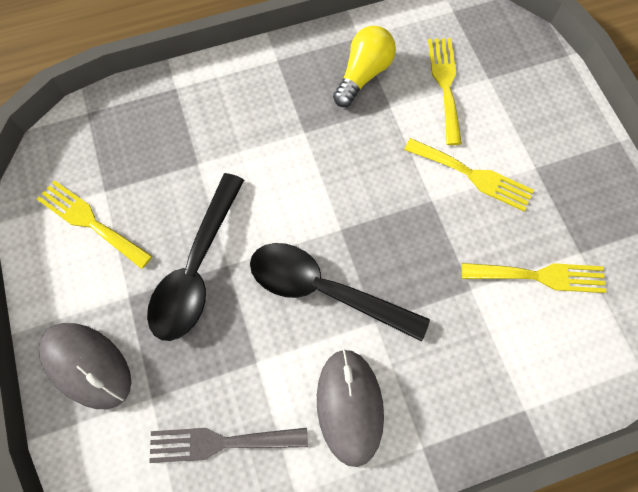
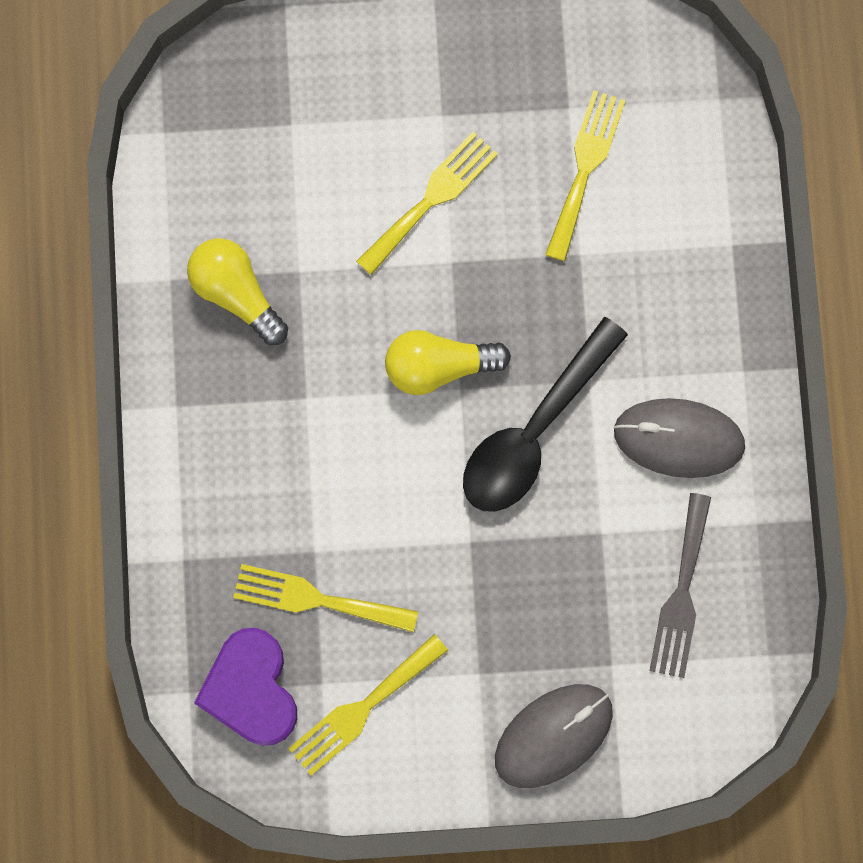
camera: 75 degrees left, 10 degrees up
black spoon [147,173,244,341] -> none
yellow fork [428,38,462,145] -> yellow fork moved to [233,564,418,632]
none -> purple heart [194,628,297,746]
none -> yellow light bulb [385,330,511,395]

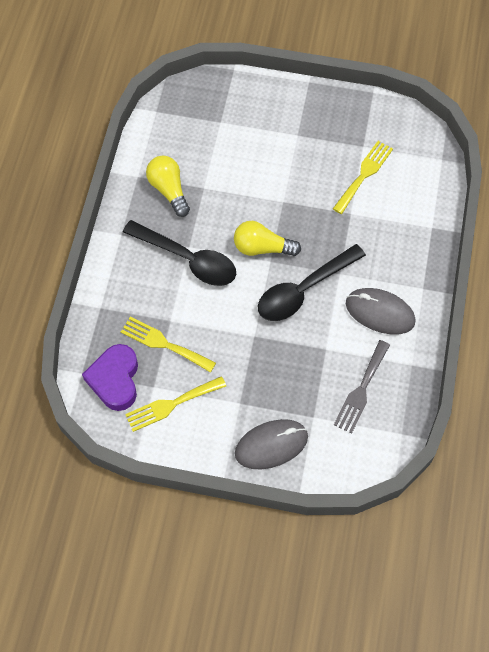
camera: 15 degrees right, 15 degrees down
yellow fork [356,132,498,275] -> none
none -> black spoon [123,220,236,286]

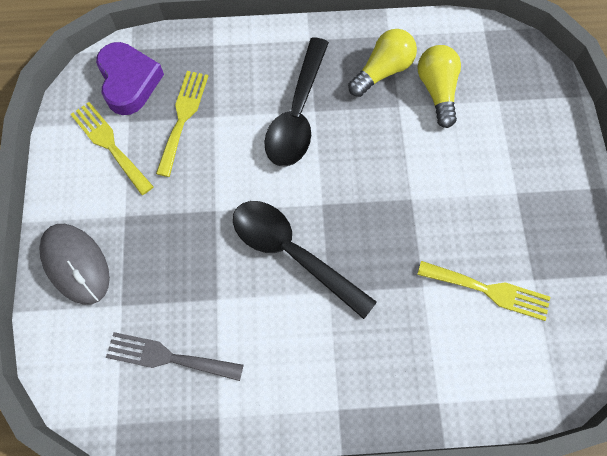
camera: 75 degrees right, 5 degrees up
purple heart [82,344,138,411] -> purple heart turned 90 degrees clockwise [96,42,164,115]
yellow light bulb [234,221,301,256] -> yellow light bulb moved to [417,45,461,128]
grey mouse [346,288,416,334] -> none

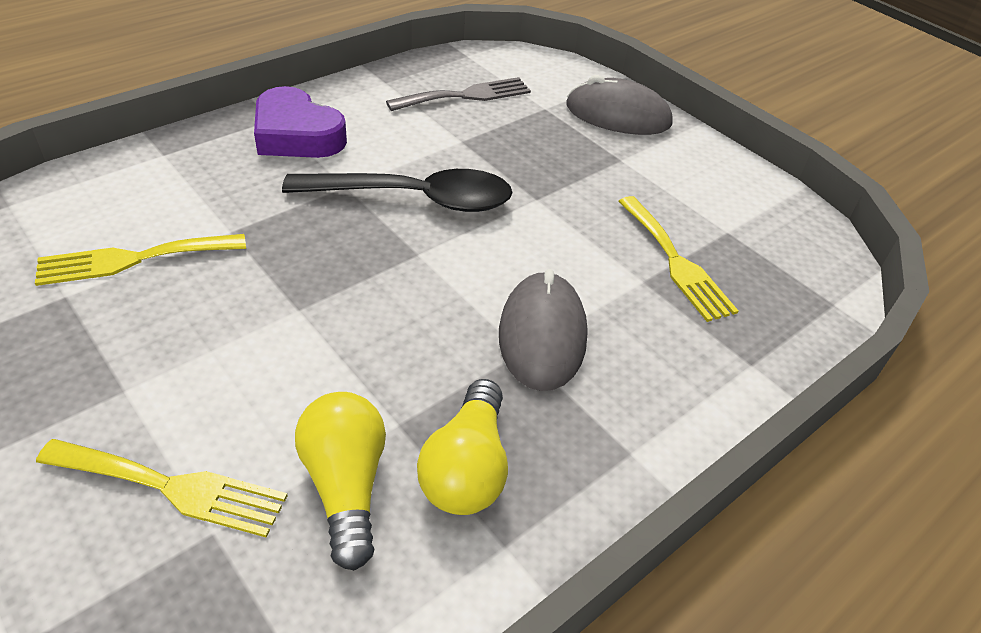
camera: 140 degrees right, 25 degrees down
yellow fork [70,102,154,195] -> yellow fork moved to [36,439,288,538]
purple heart [96,42,164,115] -> purple heart moved to [254,86,347,158]
black spoon [264,37,329,167] -> grey mouse [499,269,588,391]
yellow light bulb [417,45,461,128] -> yellow light bulb turned 150 degrees counterclockwise [295,392,386,571]

